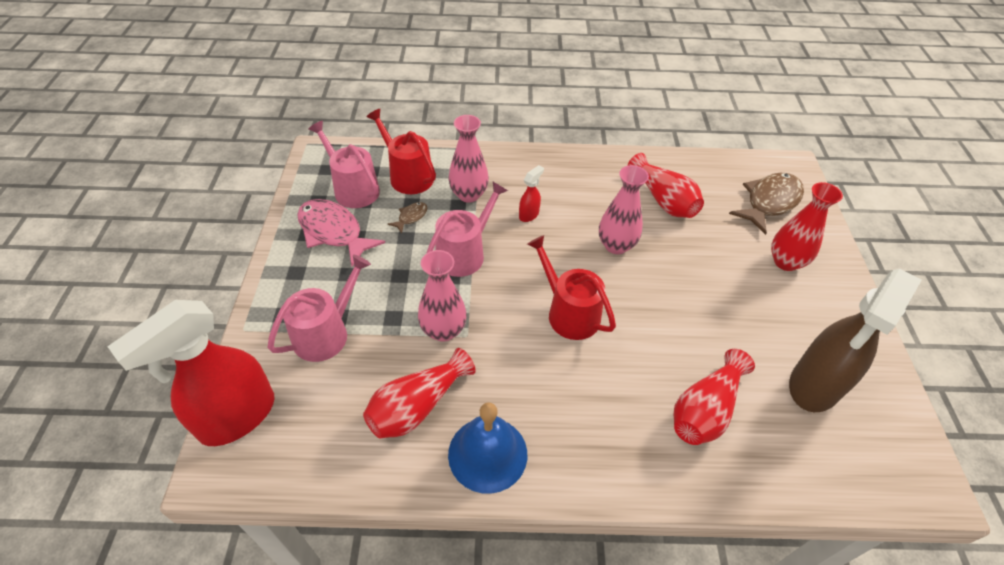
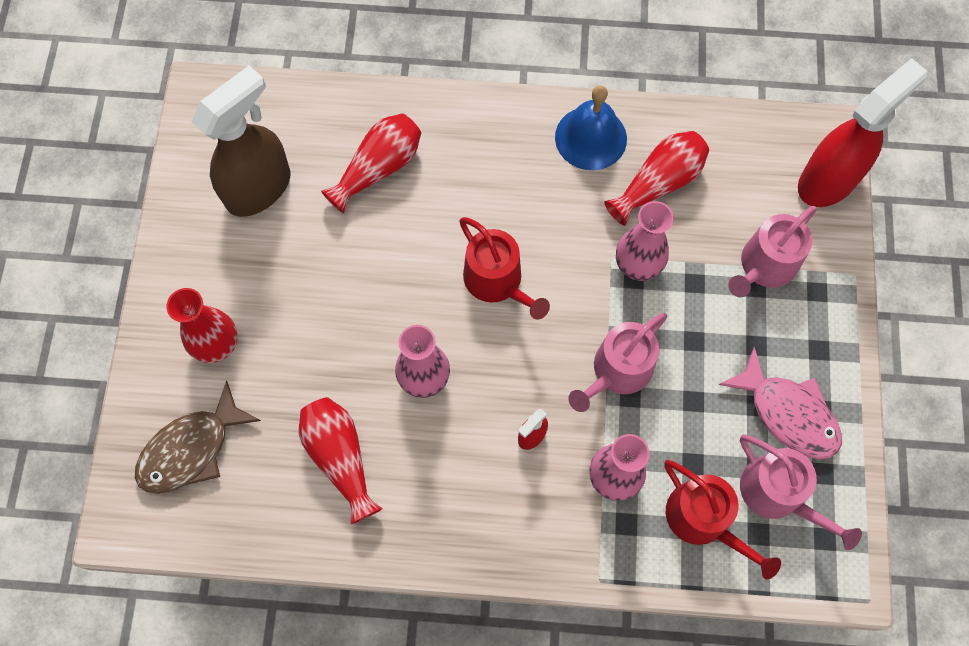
camera: 175 degrees left, 20 degrees up
brown fish [388,202,428,233] -> none

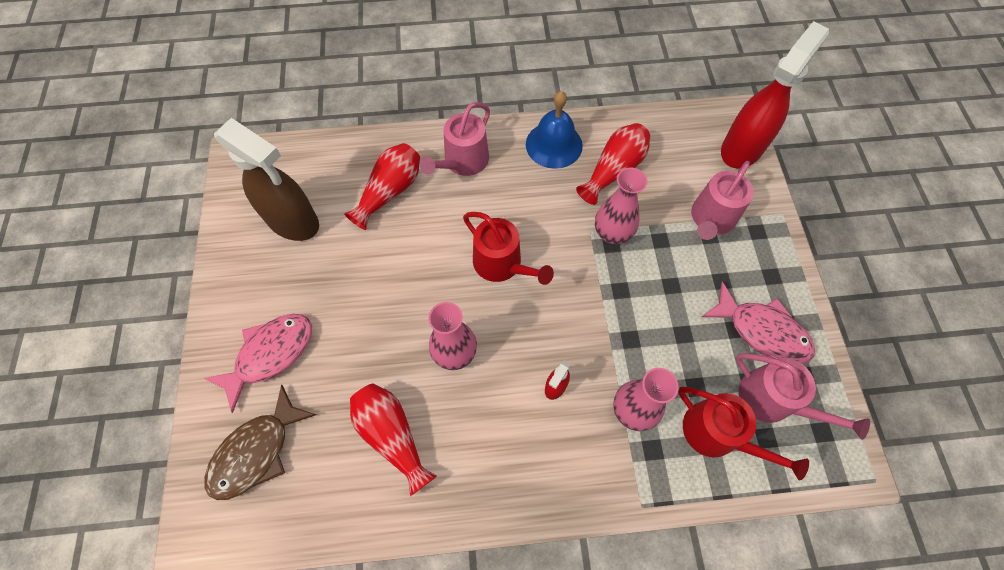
camera: 10 degrees left, 5 degrees down
red vase [166,288,238,363] -> pink fish [204,314,312,413]
brown spray bottle [192,66,290,217] -> brown spray bottle turned 90 degrees clockwise [214,118,319,241]
pink watering can [568,313,667,412] -> pink watering can moved to [420,102,490,176]

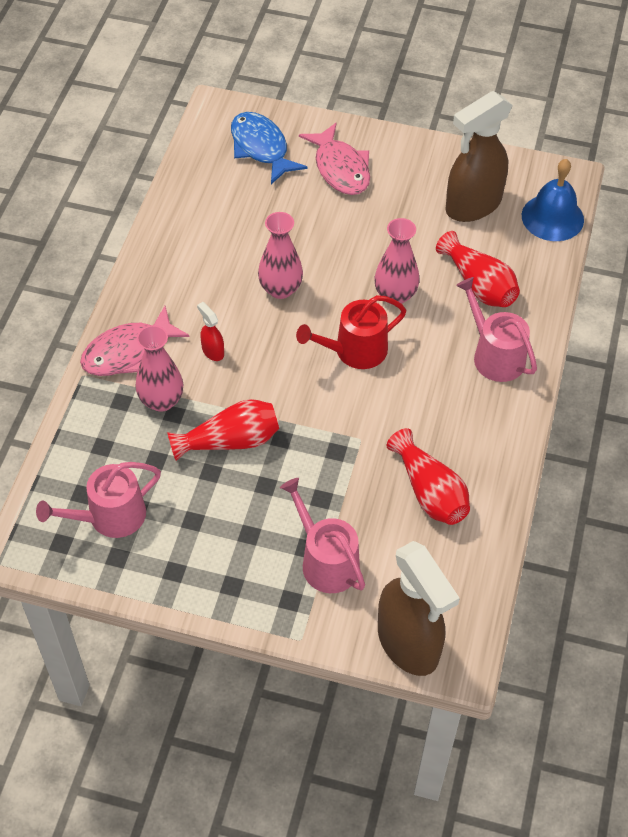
camera: 110 degrees right, 10 degrees down
brown fish [204,385,316,500] -> blue fish [231,112,307,184]
red vase [350,384,437,496] -> red vase moved to [167,399,279,461]
blue bell [526,91,583,169] -> blue bell moved to [522,159,584,241]
pink vase [595,167,647,244] -> pink vase moved to [374,218,420,305]
red watering can [678,387,809,481] -> none
pink fish [702,281,815,364] -> pink fish moved to [80,306,189,376]
red spray bottle [721,21,829,169] -> brown spray bottle [378,541,460,676]

